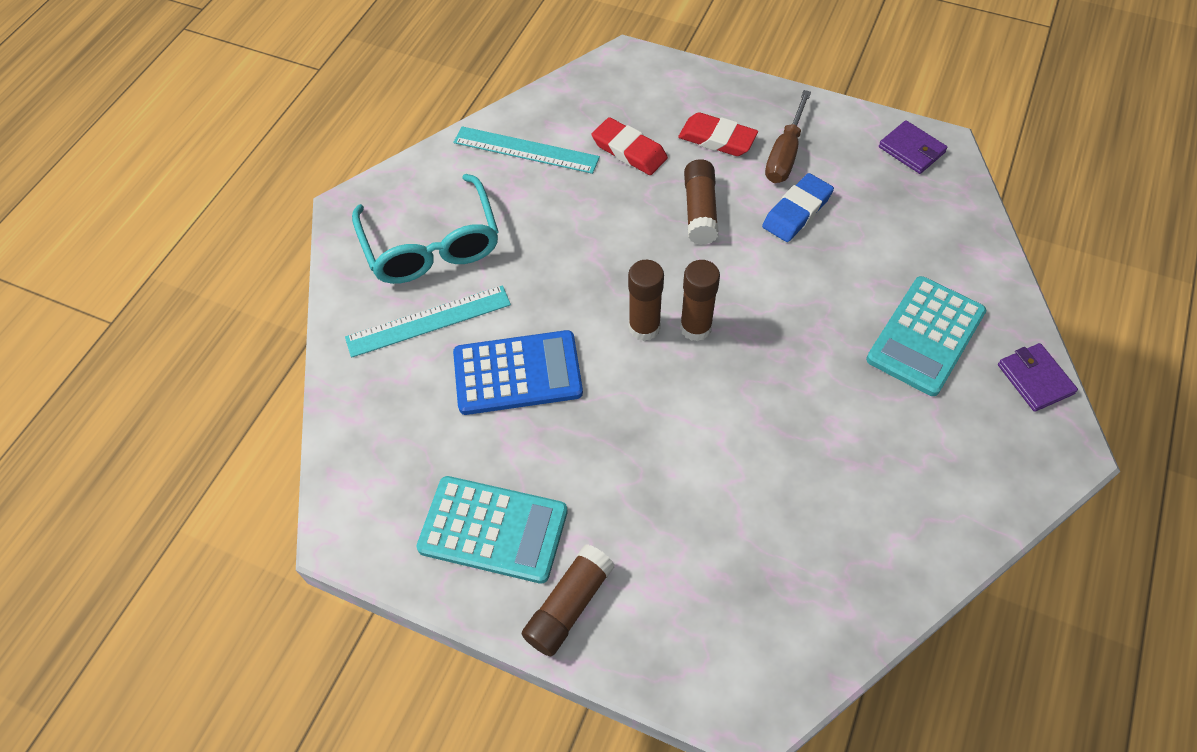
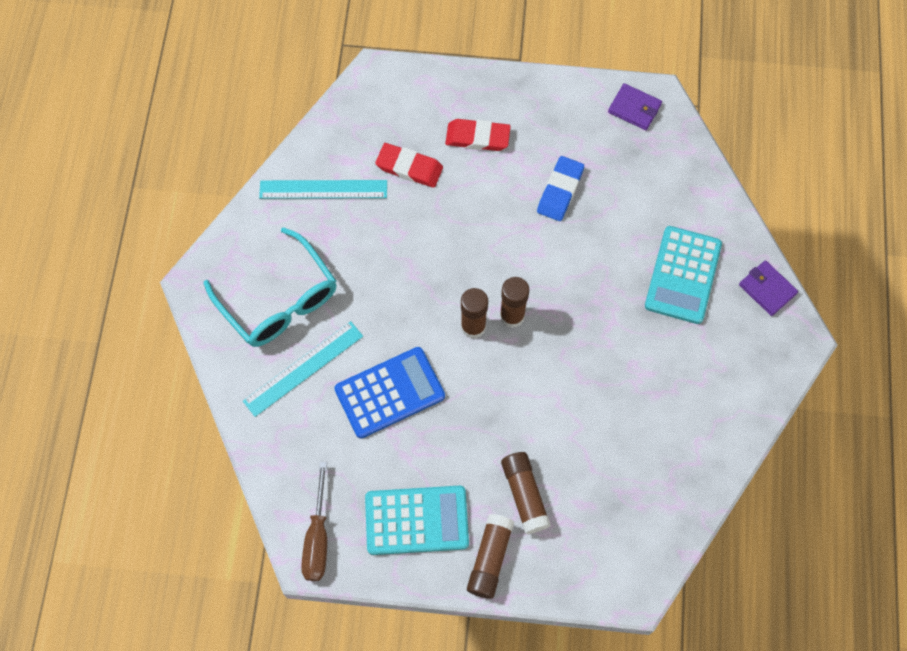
camera: 20 degrees left, 10 degrees up
brown glue stick [684,159,719,245] -> brown glue stick moved to [501,452,551,534]
brown screwdriver [765,90,811,183] -> brown screwdriver moved to [301,461,327,581]

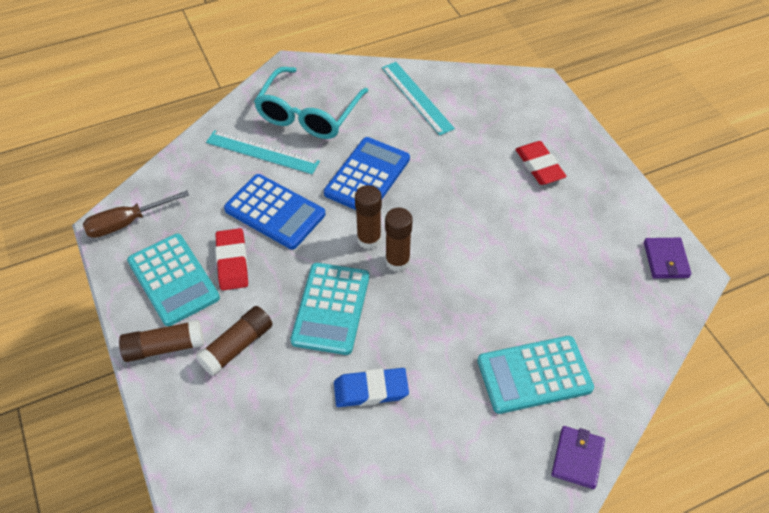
camera: 60 degrees right, 15 degrees down
red eraser [375,143,443,188] -> red eraser moved to [215,228,248,290]
blue eraser [537,156,584,221] -> blue eraser moved to [334,368,409,407]
none -> turquoise calculator [290,263,369,355]
none -> blue calculator [324,137,410,210]

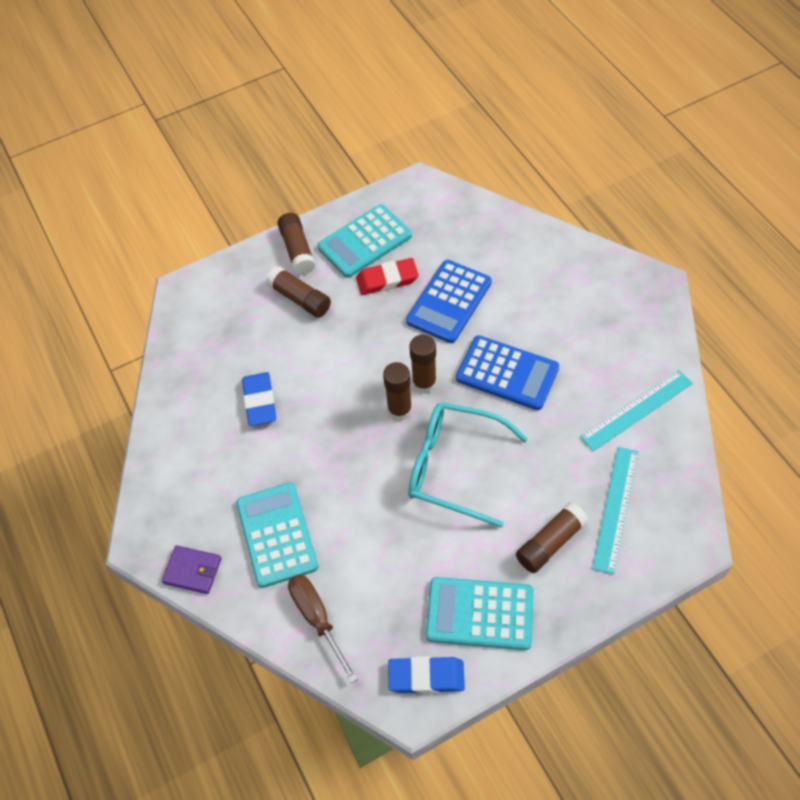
camera: 90 degrees right, 5 degrees up
brown screwdriver [83,190,189,238] -> brown screwdriver moved to [288,574,358,683]
turquoise ruler [206,130,320,174] -> turquoise ruler moved to [592,447,639,575]
turquoise glasses [254,67,368,139] -> turquoise glasses moved to [408,402,528,528]
turquoise calculator [290,263,369,355] -> turquoise calculator moved to [426,577,534,650]
red eraser [515,141,567,185] -> brown glue stick [516,502,589,573]
purple wallet [644,238,691,279] -> blue eraser [388,656,465,694]

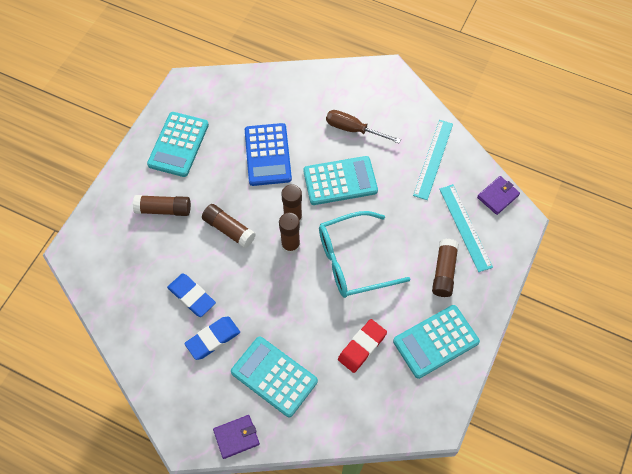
camera: 40 degrees left, 5 degrees up
brown glue stick [277,213,316,275] -> brown glue stick moved to [202,204,256,249]
brown screwdriver [288,574,358,683] -> brown screwdriver moved to [326,110,401,143]
red eraser [356,258,419,295] -> red eraser moved to [338,319,387,373]
blue eraser [388,656,465,694] -> blue eraser moved to [184,316,240,360]
blue calculator [456,335,559,410] -> turquoise calculator [303,156,378,205]
none -> purple wallet [477,176,520,215]

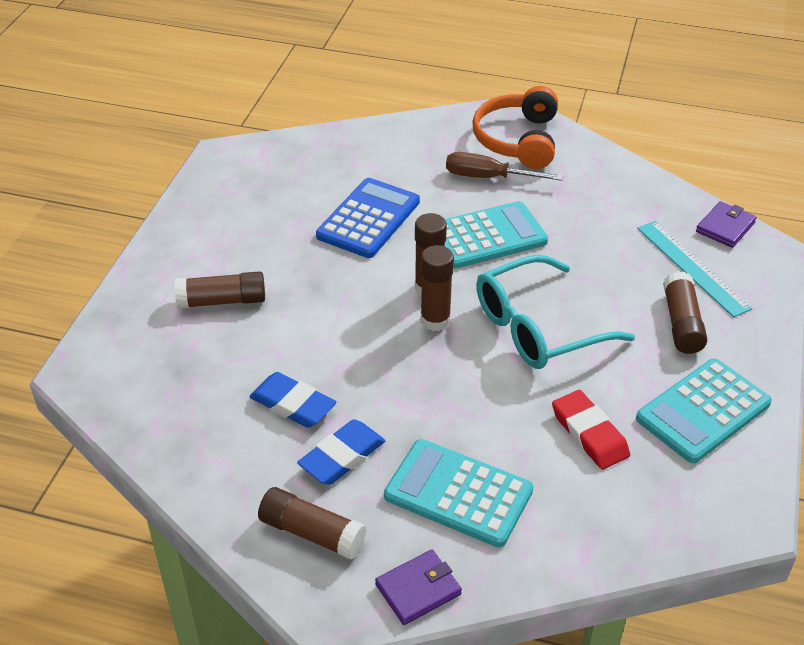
camera: 10 degrees left, 20 degrees down
turquoise calculator [147,112,209,177] -> none
brown glue stick [202,204,256,249] -> brown glue stick moved to [258,487,367,560]
blue calculator [245,123,292,186] -> blue calculator turned 135 degrees counterclockwise [316,178,420,258]
red eraser [338,319,387,373] -> red eraser turned 60 degrees counterclockwise [552,390,630,470]
turquoise ruler [413,120,453,200] -> none
none -> orange headphones [472,86,558,169]

